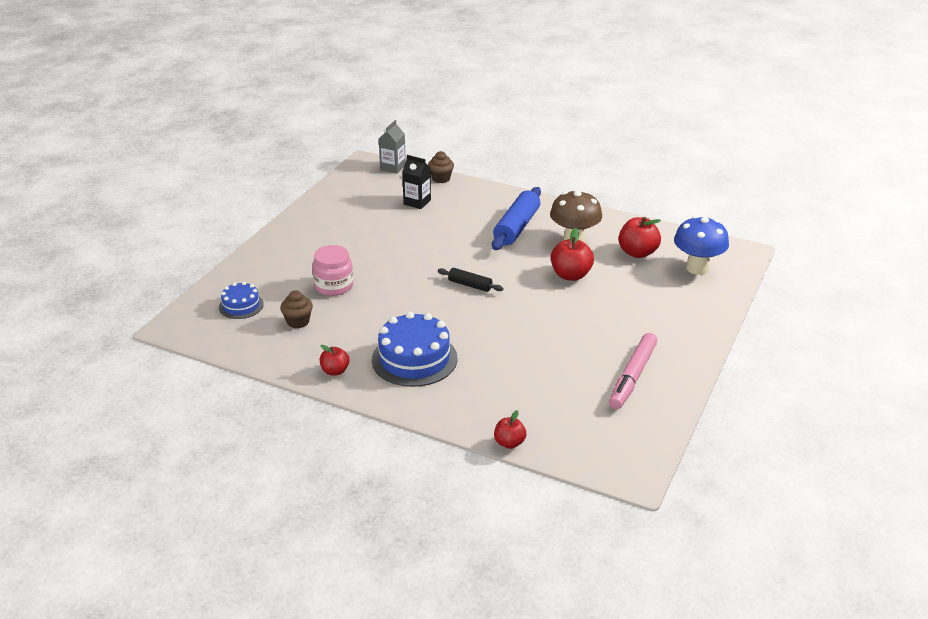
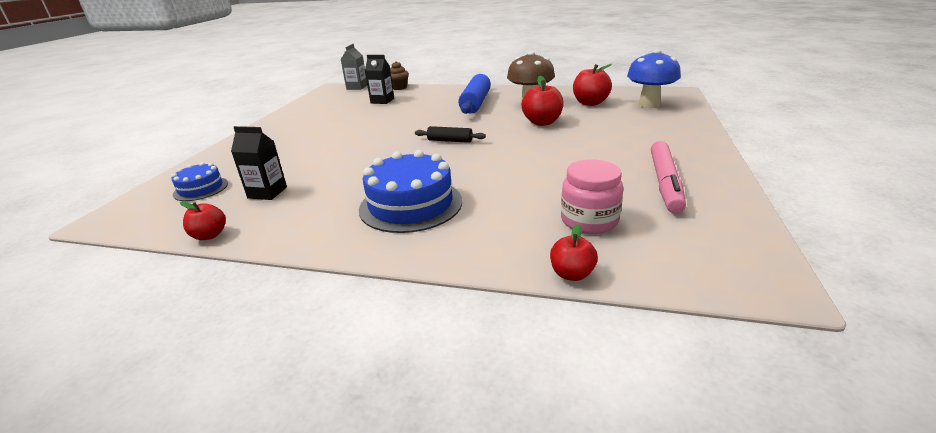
camera: 10 degrees left, 5 degrees down
brown cupcake [280,290,313,328] -> black carton [231,126,287,200]
pink jar [312,245,353,296] -> pink jar moved to [561,160,624,234]
red apple [320,345,349,376] -> red apple moved to [180,202,226,240]

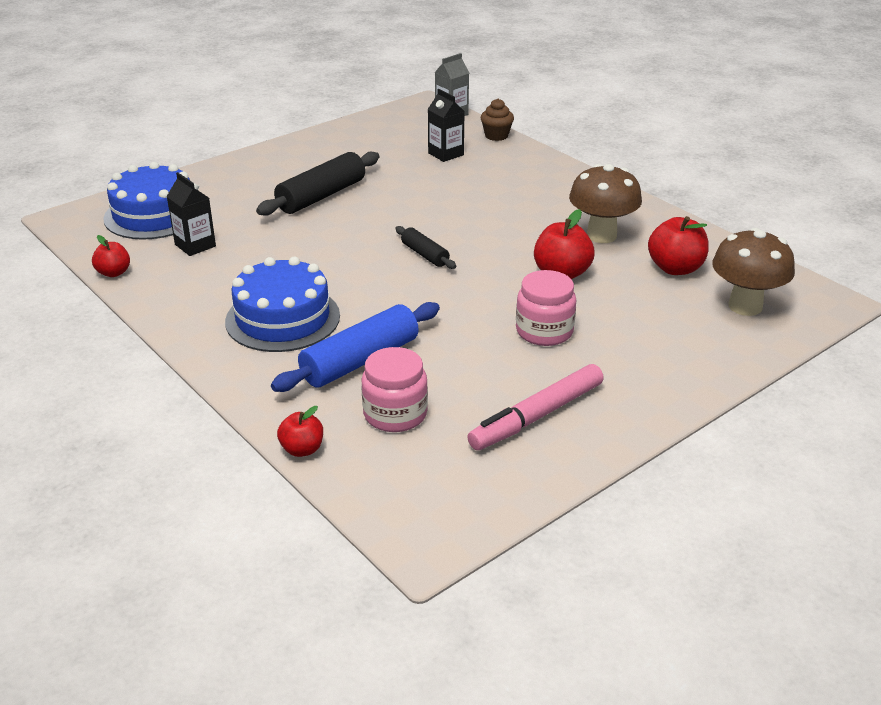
camera: 35 degrees right, 5 degrees up
blue cake [171,162,228,201] -> blue cake [103,162,190,240], size x1.82
blue rolling pin [458,74,491,114] -> blue rolling pin moved to [271,302,440,392]
blue mushroom [627,49,681,108] -> brown mushroom [712,228,795,316]
none -> black rolling pin [256,152,379,216]
none -> pink jar [516,270,576,346]

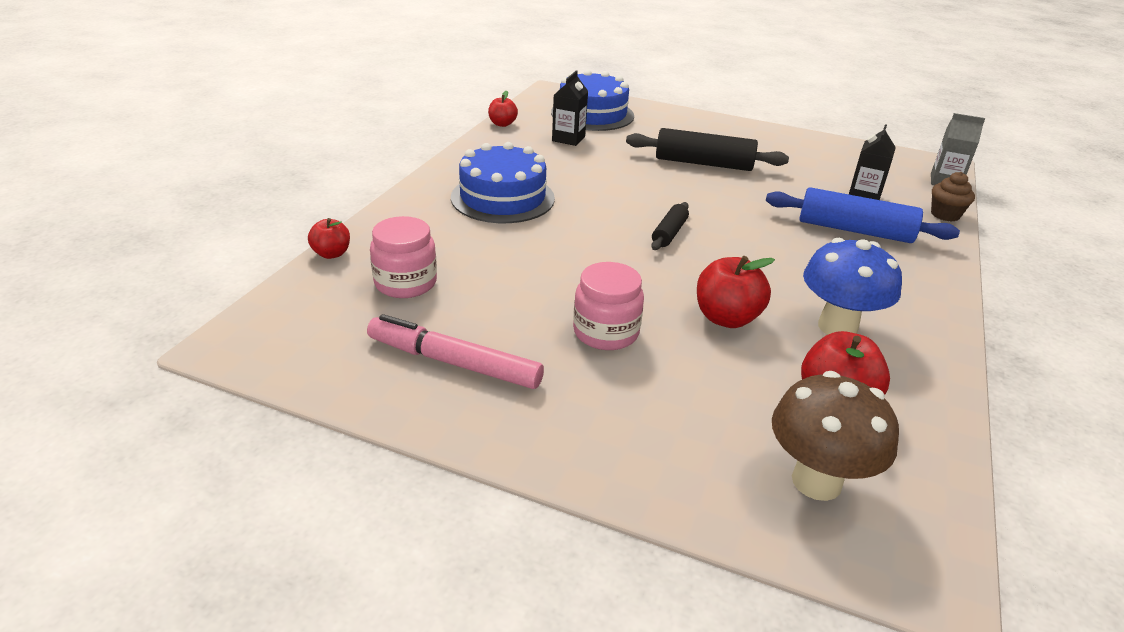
camera: 60 degrees right, 0 degrees up
blue rolling pin [271,302,440,392] -> blue rolling pin moved to [766,187,960,243]
brown mushroom [569,164,642,243] -> blue mushroom [803,238,902,335]

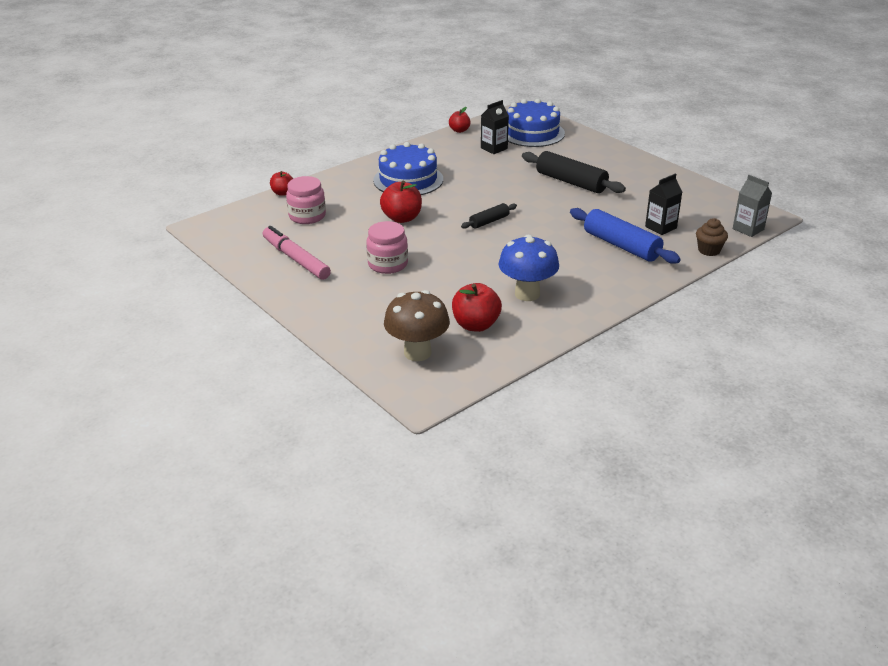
camera: 30 degrees right, 0 degrees up
red apple [697,256,775,328] -> red apple moved to [380,181,422,223]

